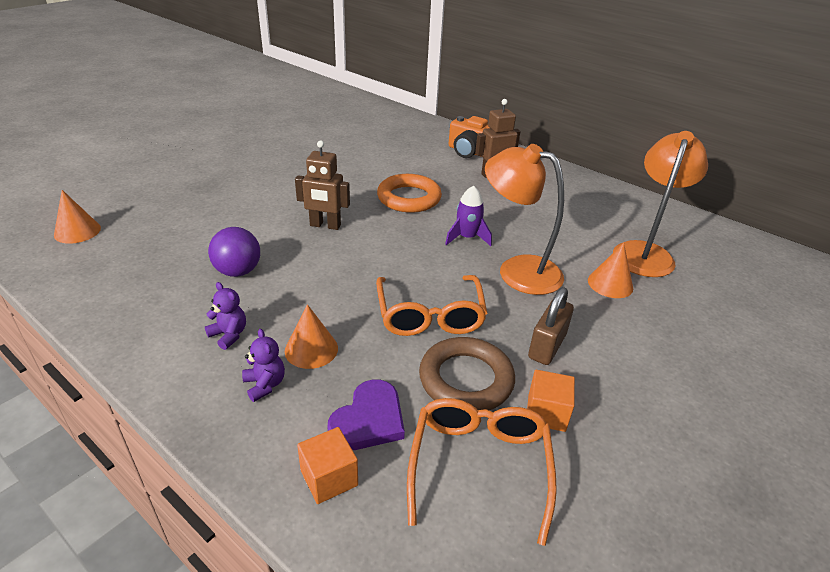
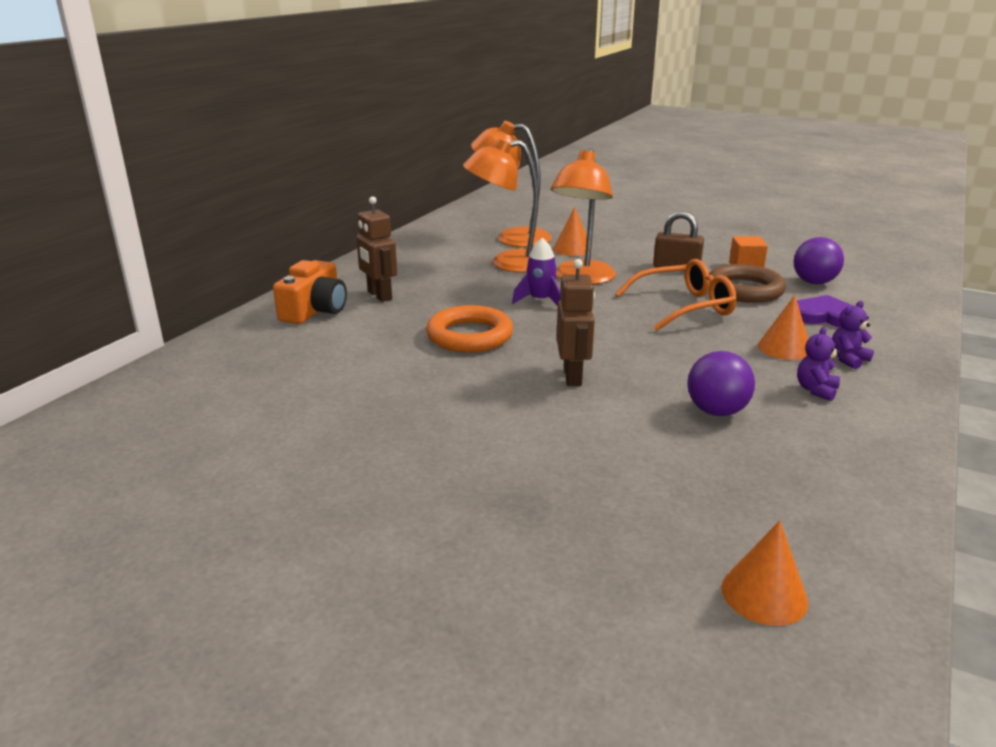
camera: 100 degrees left, 10 degrees down
orange cube [297,427,358,504] -> none
orange glasses [407,398,557,546] -> purple ball [794,237,844,284]
none -> orange lamp [463,138,539,273]

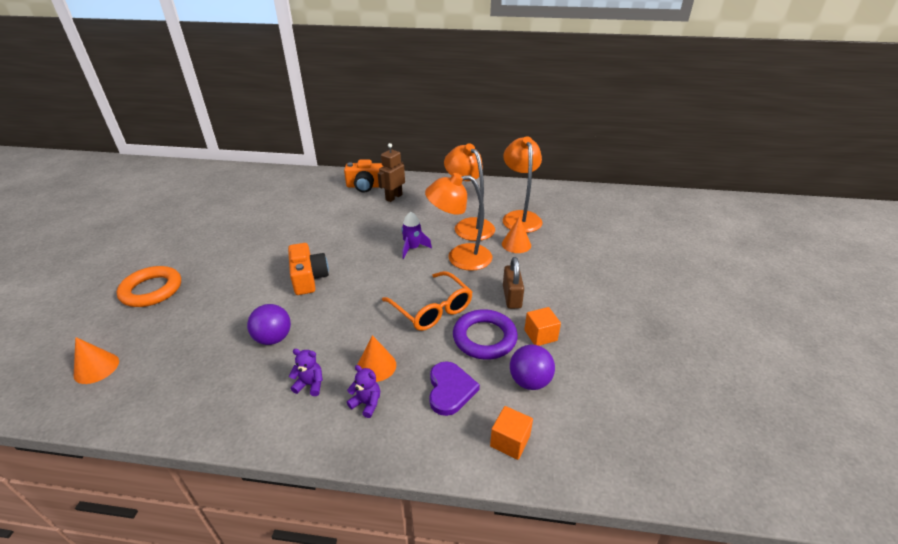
camera: 70 degrees right, 10 degrees up
orange ring [426,305,513,353] -> orange ring moved to [116,266,181,307]
brown robot [556,259,595,386] -> orange camera [288,243,329,295]
brown ring [709,264,786,303] -> purple ring [453,309,518,360]
none -> orange cube [490,406,533,460]

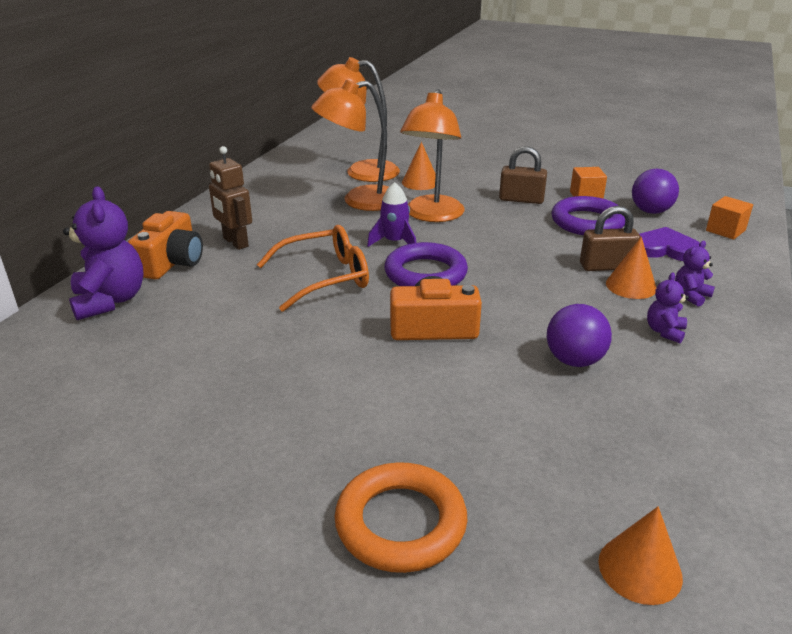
camera: 75 degrees left, 5 degrees down
orange glasses [382,271,472,331] -> orange glasses moved to [257,225,369,312]
none -> purple teddy bear [63,186,144,320]
none -> purple ring [384,242,468,286]
none -> brown padlock [580,206,641,271]

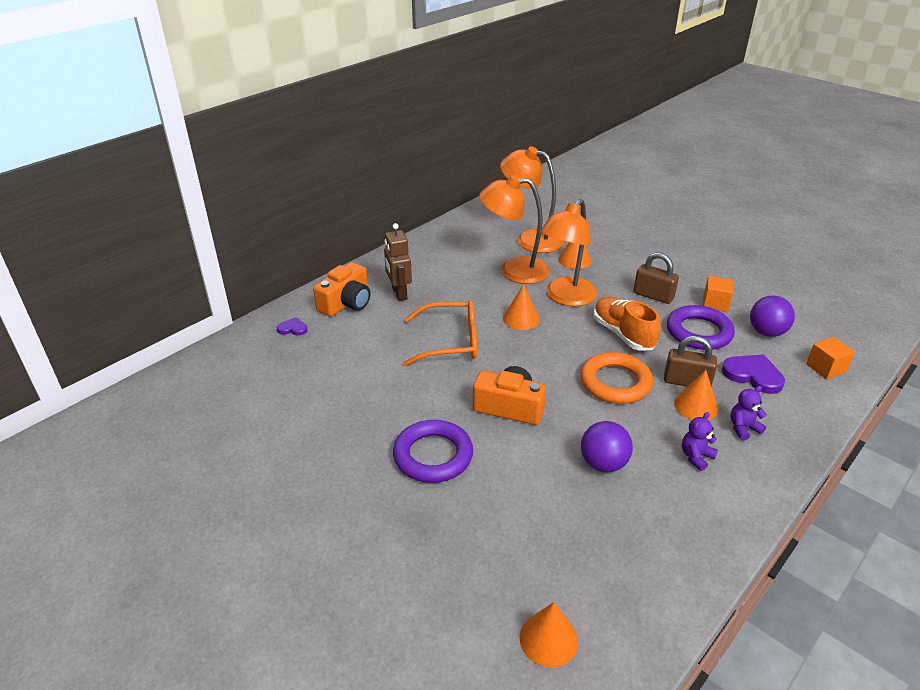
camera: 20 degrees right, 5 degrees up
purple teddy bear [63,186,144,320] -> purple heart [277,317,307,336]
orange ring [334,462,467,573] -> orange ring moved to [580,352,653,404]
purple rocket [367,182,416,247] -> orange cone [503,284,540,330]
purple ring [384,242,468,286] -> purple ring moved to [393,420,473,483]
none -> orange shoe [593,296,661,351]

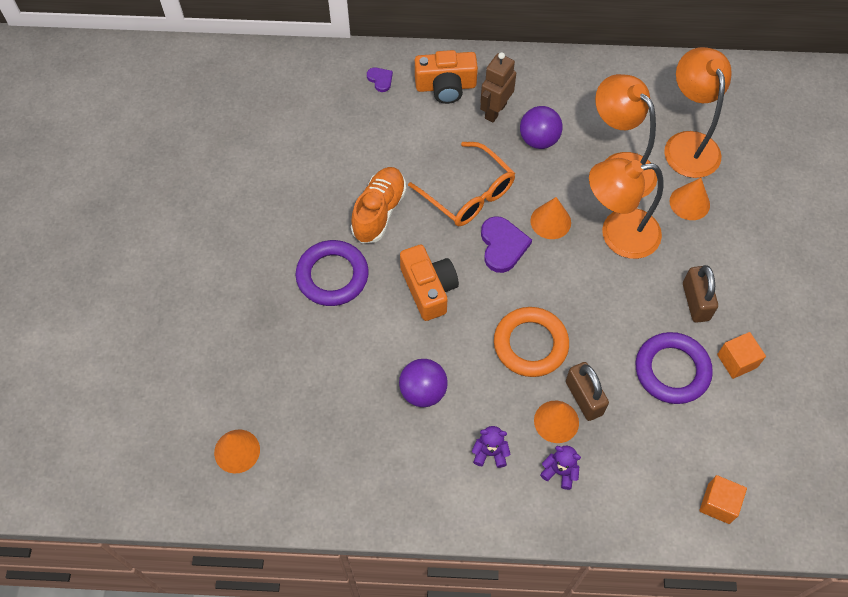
camera: 50 degrees right, 25 degrees up
orange shoe [593,296,661,351] -> orange shoe moved to [351,167,406,243]
purple heart [722,354,785,394] -> purple heart moved to [481,216,532,273]
purple ball [750,296,795,337] -> purple ball moved to [520,106,563,149]

